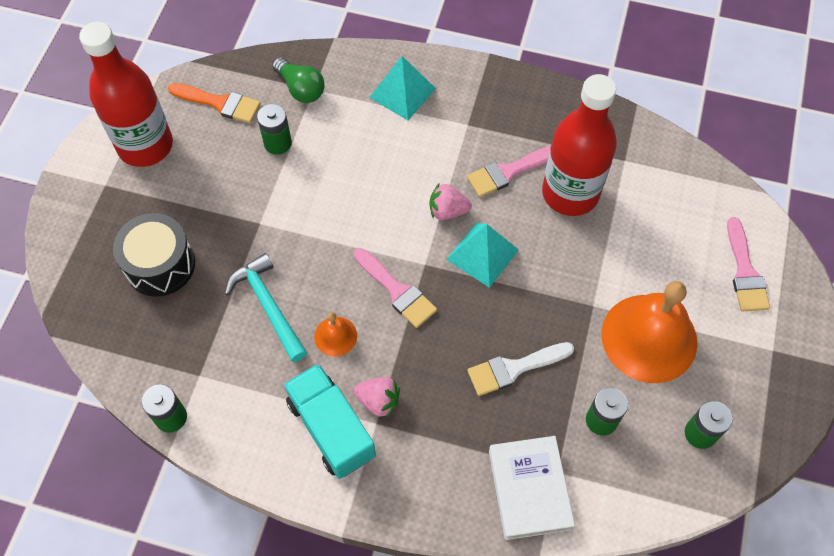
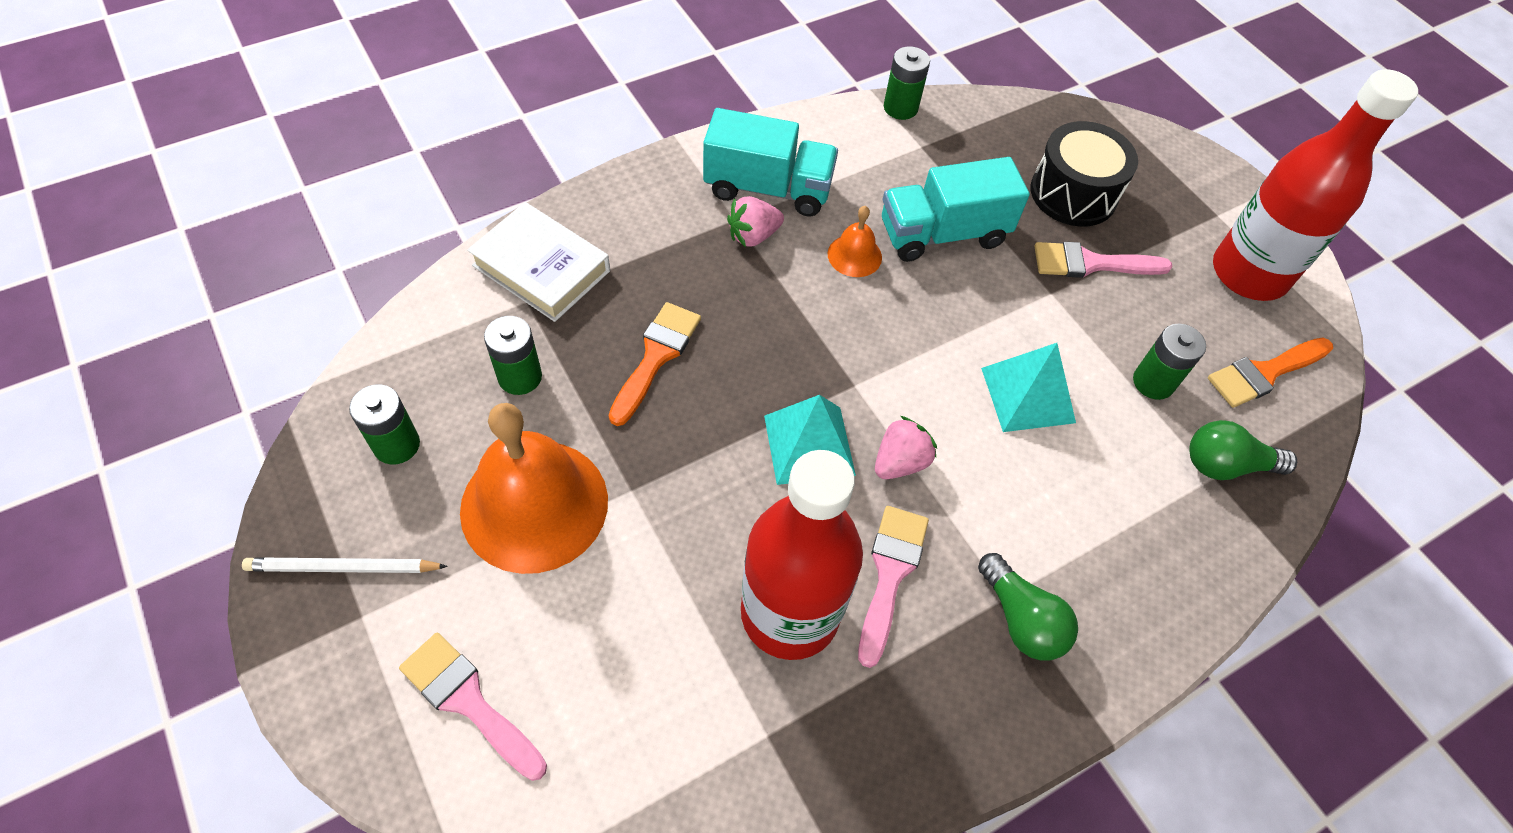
camera: 130 degrees right, 5 degrees down
turquoise hammer [225,253,307,362] -> turquoise truck [882,157,1030,262]
pink brush [354,248,437,328] -> pink brush moved to [1035,242,1173,278]
turquoise pyramid [369,56,436,120] -> turquoise pyramid moved to [981,343,1076,432]
white brush [467,342,574,396] -> orange brush [609,302,701,426]
none -> white pencil [242,557,448,573]
none -> green light bulb [978,553,1078,660]

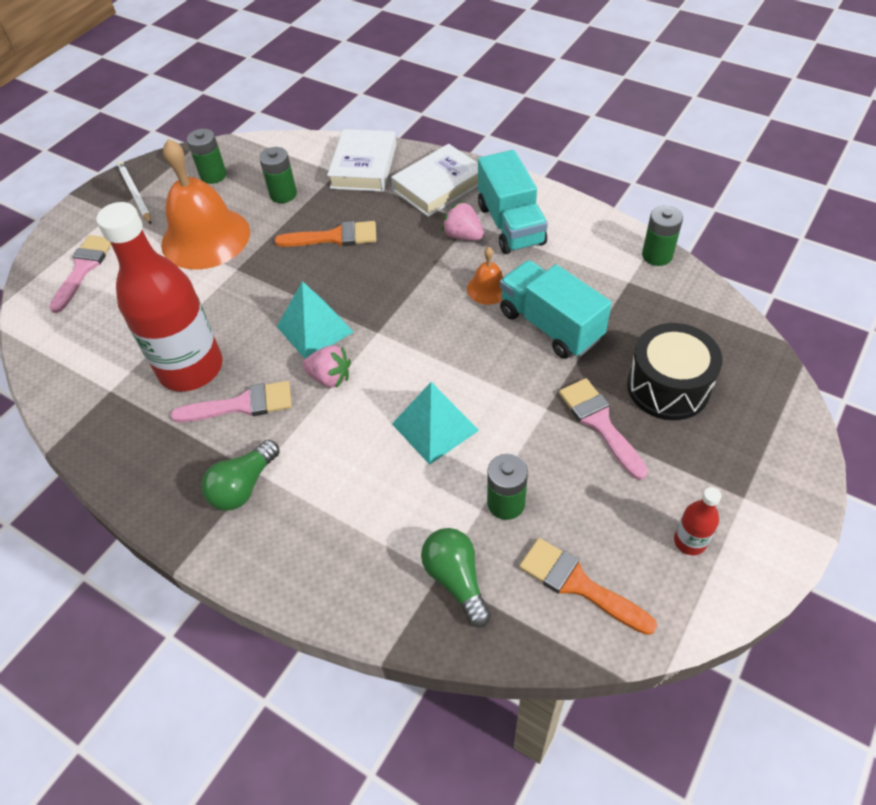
camera: 70 degrees right, 5 degrees down
red bottle [1213,69,1418,301] -> red bottle [674,487,721,555], size x0.41
none -> white book [391,144,478,217]

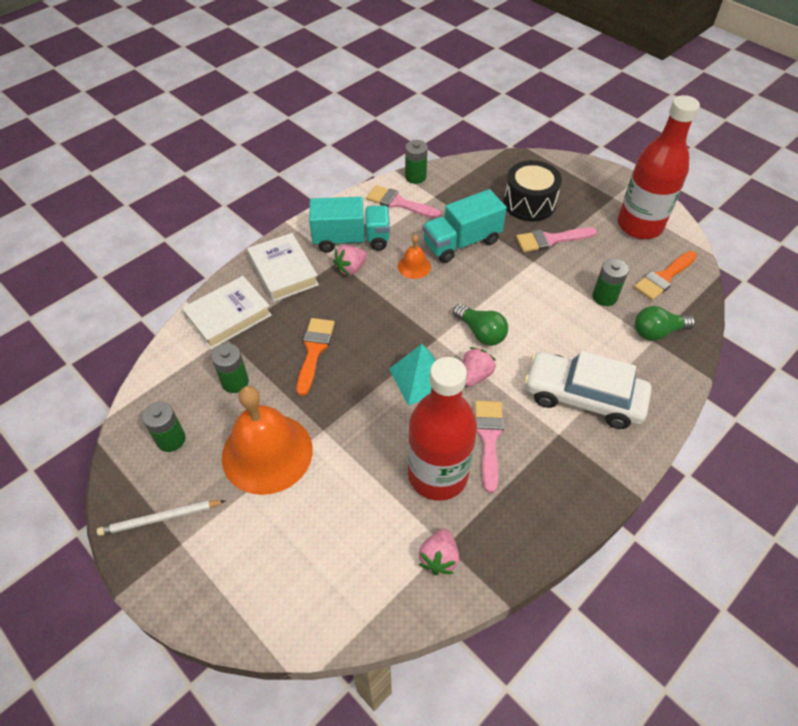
camera: 80 degrees left, 0 degrees up
pink brush [49,235,111,313] -> pink brush moved to [366,185,441,219]
green light bulb [201,440,280,511] -> green light bulb moved to [453,304,508,346]
white book [327,129,396,192] -> white book turned 60 degrees counterclockwise [182,276,272,349]
turquoise pyramid [392,382,479,465] -> none
red bottle [674,487,721,555] -> red bottle [618,95,700,239], size x2.47
none -> pink strawberry [419,528,459,575]
none -> white car [524,351,652,429]

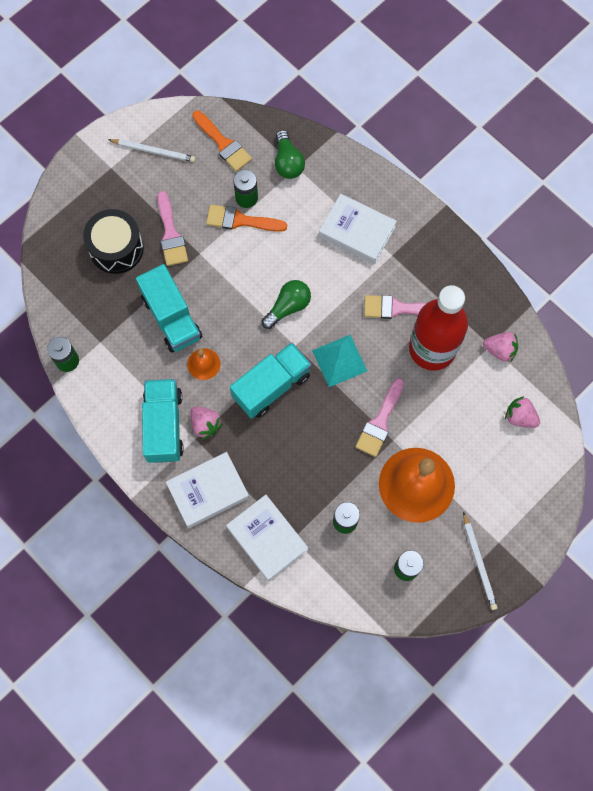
camera: 90 degrees left, 20 degrees up
orange brush [296,318,335,396] -> orange brush moved to [206,204,287,232]
pink brush [366,185,441,219] -> pink brush moved to [355,378,404,457]
pink strawberry [463,347,496,386] -> pink strawberry moved to [505,396,540,428]
white car [524,351,652,429] -> white book [319,194,397,264]
red bottle [618,95,700,239] -> white pencil [108,139,196,162]
none -> turquoise truck [230,342,312,419]

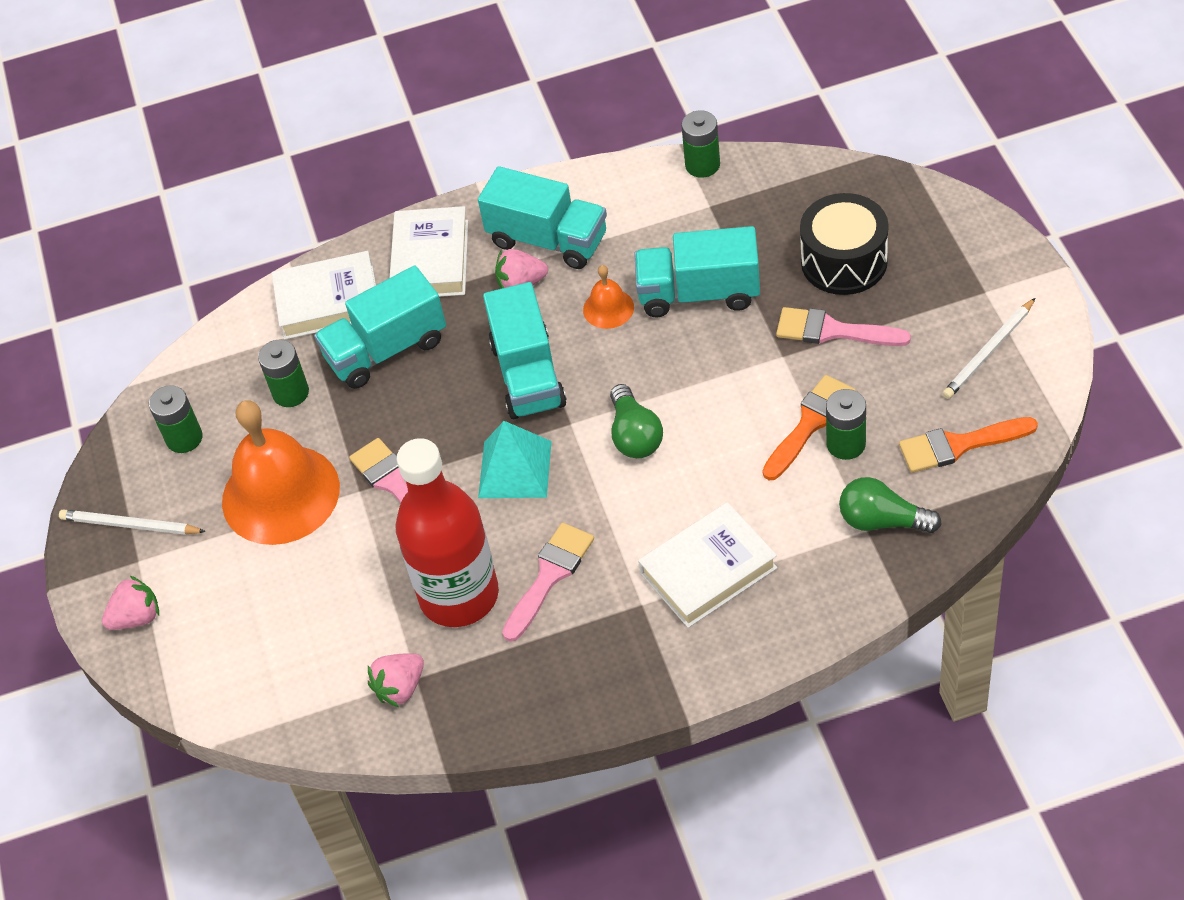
camera: 125 degrees right, 20 degrees down
pink strawberry [505,396,540,428] -> pink strawberry moved to [102,575,159,630]
none -> turquoise truck [314,265,446,389]

